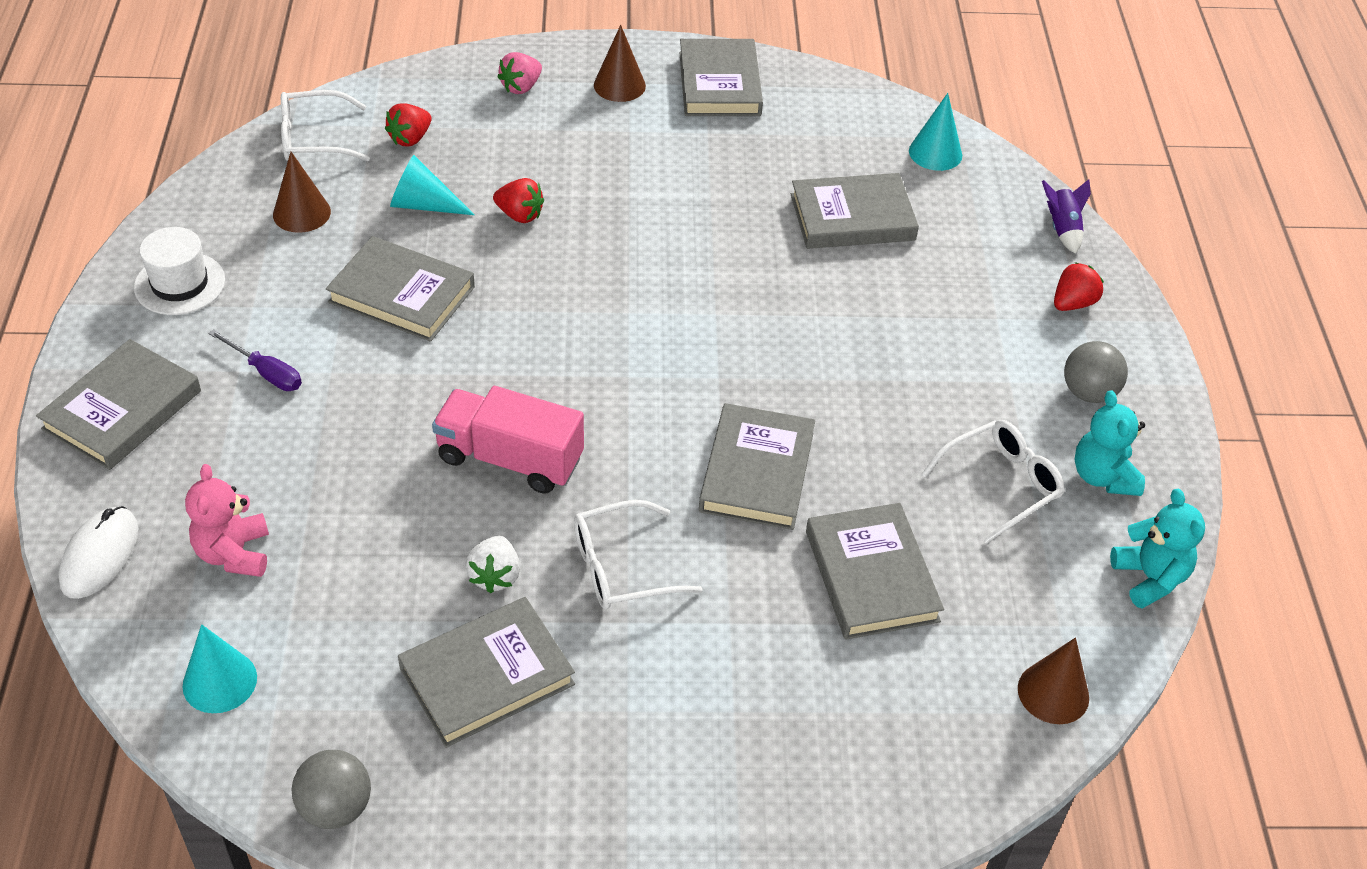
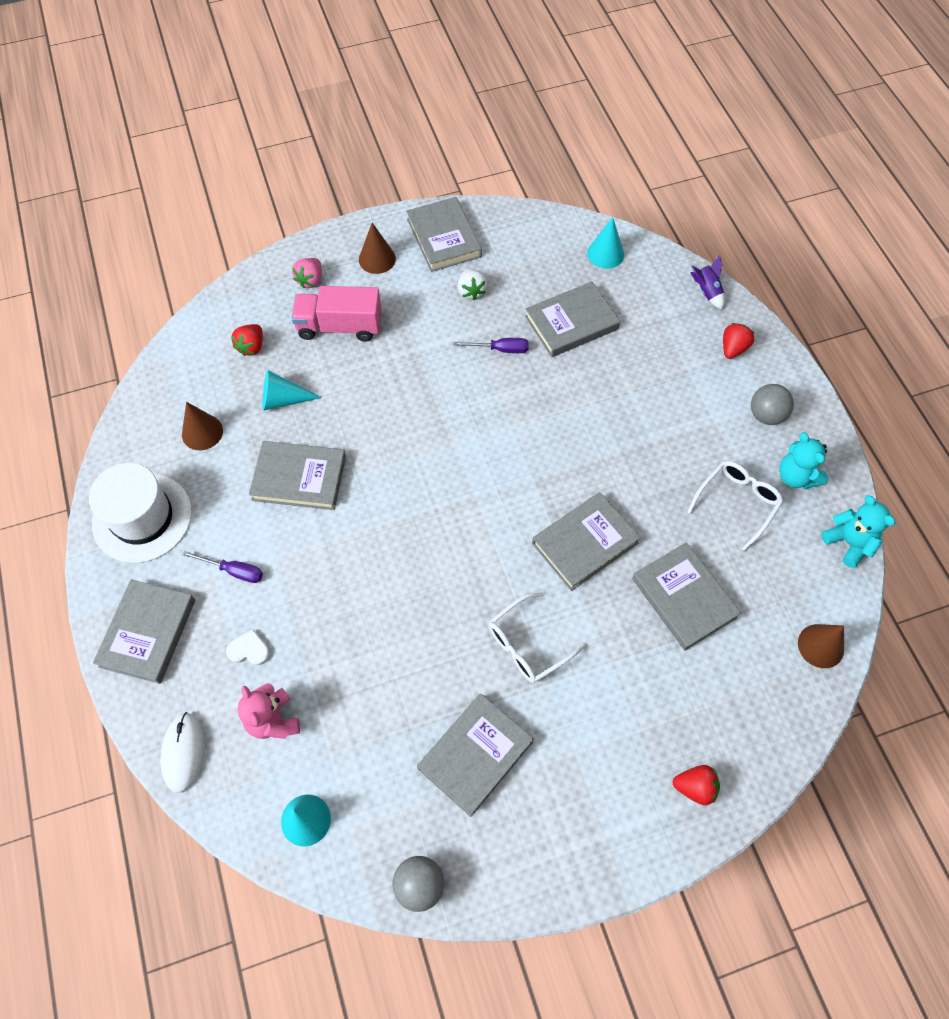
camera: 15 degrees left, 15 degrees up
white hat [134,227,225,315] -> white hat [89,463,192,563], size x1.54
white glasses [281,90,370,161] -> none
pink truck [432,386,584,494] -> pink truck moved to [291,286,382,342]
white strawberry [465,536,520,593] -> white strawberry moved to [458,269,487,300]
red strawberry [493,178,544,223] -> red strawberry moved to [673,765,720,805]
grey book [699,403,815,530] -> grey book turned 60 degrees clockwise [532,492,640,591]
none -> white heart [226,629,270,666]
none -> purple screwdriver [453,338,529,353]

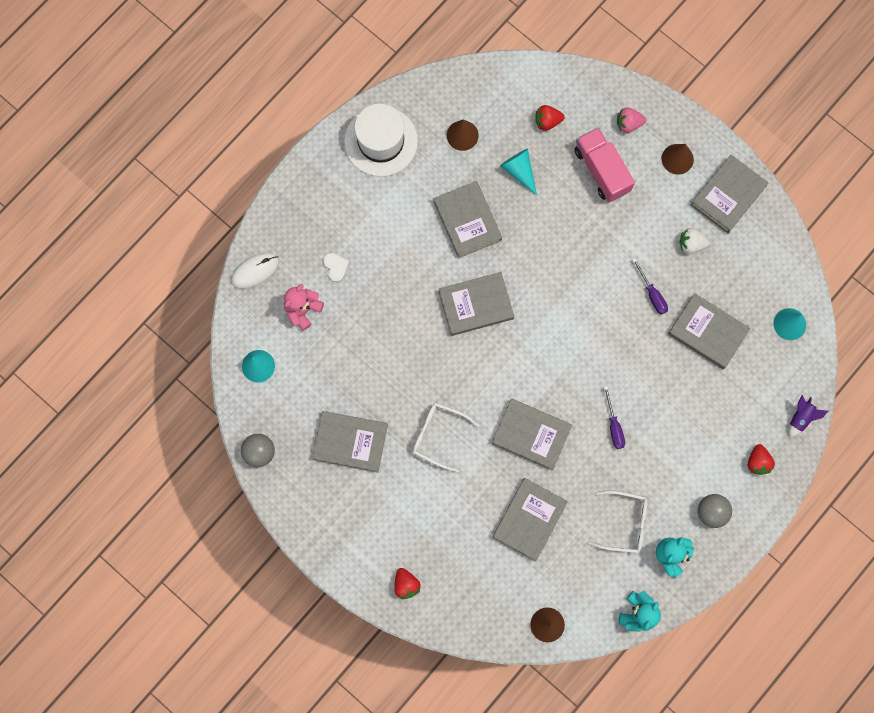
camera: 60 degrees right, 15 degrees up
grey book [93,579,195,684] -> grey book moved to [438,272,514,336]
purple screwdriver [182,551,263,583] -> purple screwdriver moved to [604,386,625,449]
white strawberry [458,269,487,300] -> white strawberry turned 45 degrees clockwise [679,228,710,254]
red strawberry [723,323,754,359] -> red strawberry turned 90 degrees clockwise [748,444,775,475]

